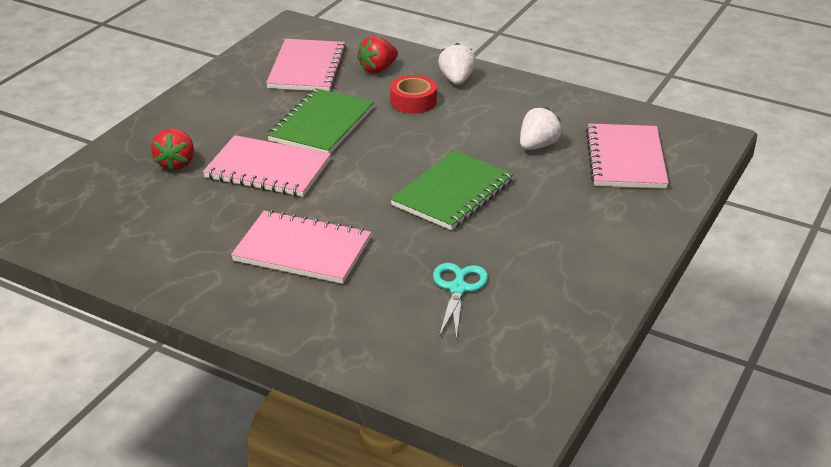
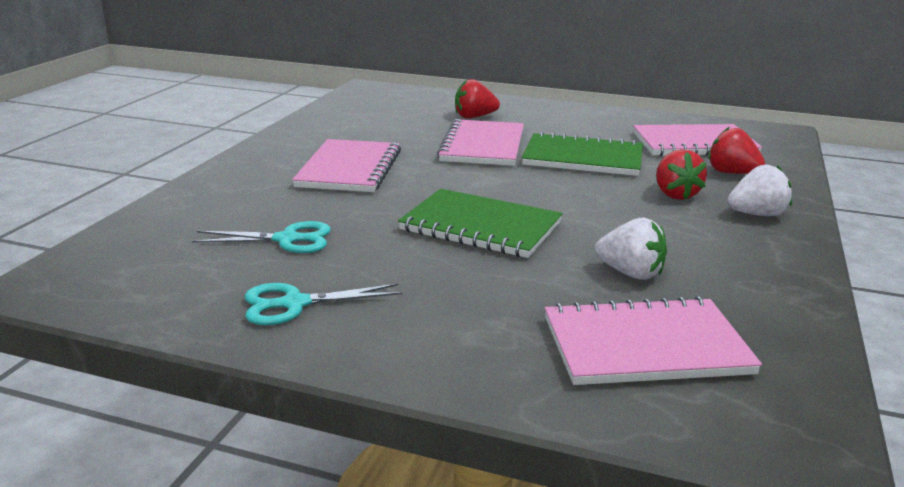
camera: 80 degrees right, 10 degrees down
red tape [390,75,437,113] -> red strawberry [656,149,707,200]
none -> turquoise scissors [245,283,402,325]

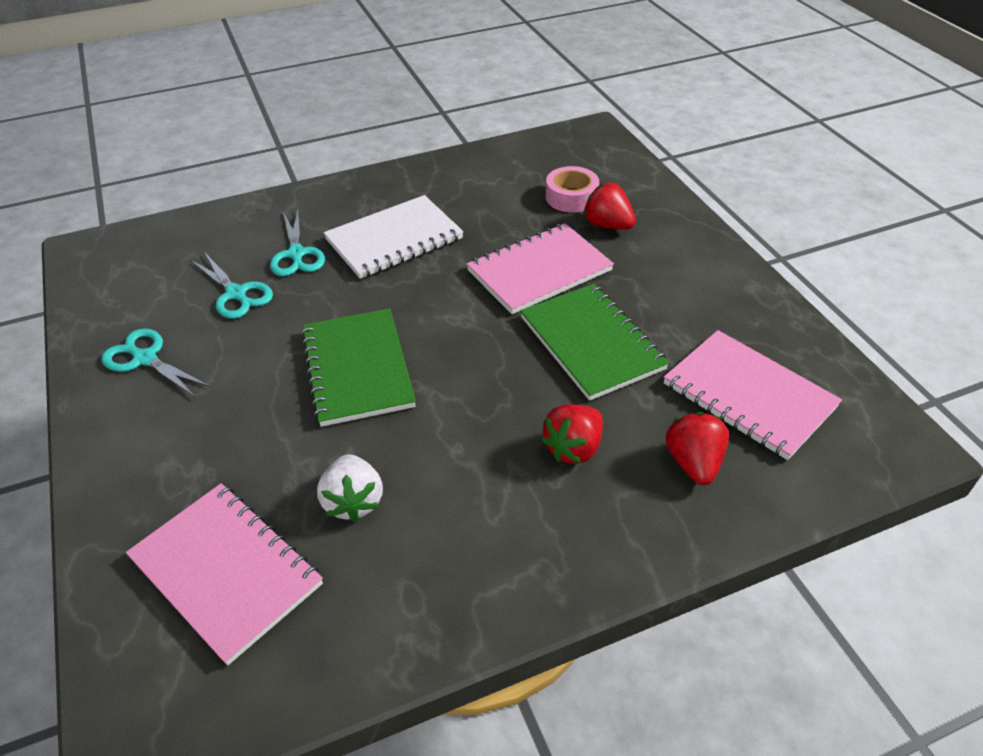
camera: 50 degrees right, 20 degrees up
pink notebook [292,139,401,192] -> white notebook [324,195,463,279]
white strawberry [727,165,792,216] -> none
none -> turquoise scissors [270,210,325,276]
none -> pink tape [546,166,599,213]

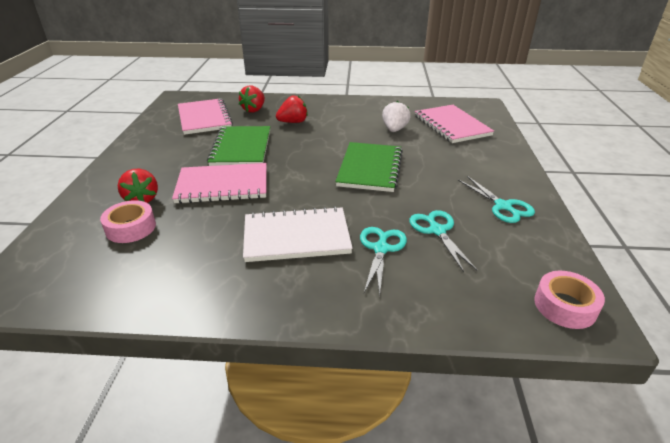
camera: 155 degrees left, 10 degrees down
none -> pink tape [534,271,605,329]

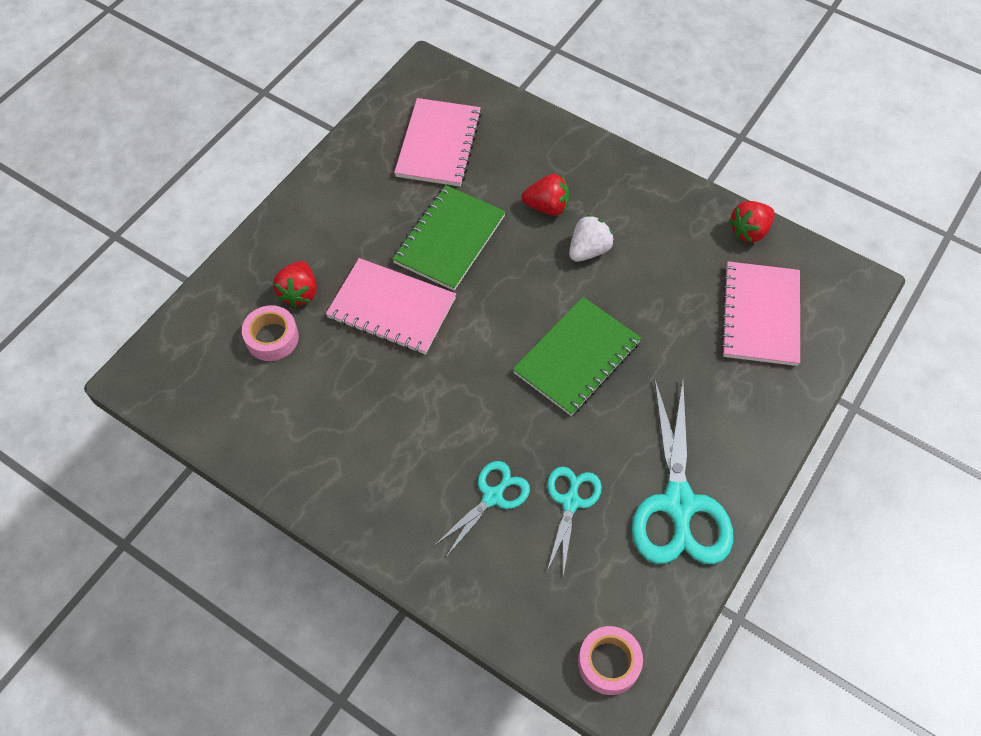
camera: 30 degrees right, 25 degrees up
red strawberry [239,86,265,113] -> red strawberry moved to [729,201,775,242]
white notebook [243,206,353,262] -> none
white strawberry [382,101,411,132] -> white strawberry moved to [569,215,614,262]
turquoise scissors [458,176,535,223] -> turquoise scissors [632,379,733,564], size x1.82

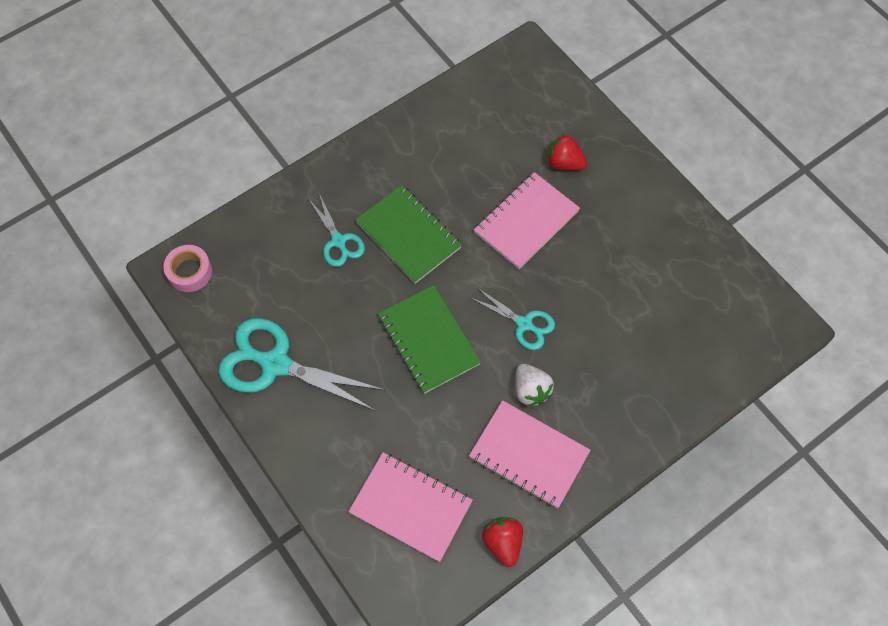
camera: 110 degrees right, 5 degrees up
pink tape [242,305,299,361] -> none
green notebook [392,185,506,291] -> green notebook moved to [355,185,462,284]
pink notebook [394,98,482,186] -> pink notebook moved to [469,400,591,508]
red strawberry [522,174,569,216] -> none
turquoise scissors [547,467,602,576] -> turquoise scissors moved to [471,288,555,350]

